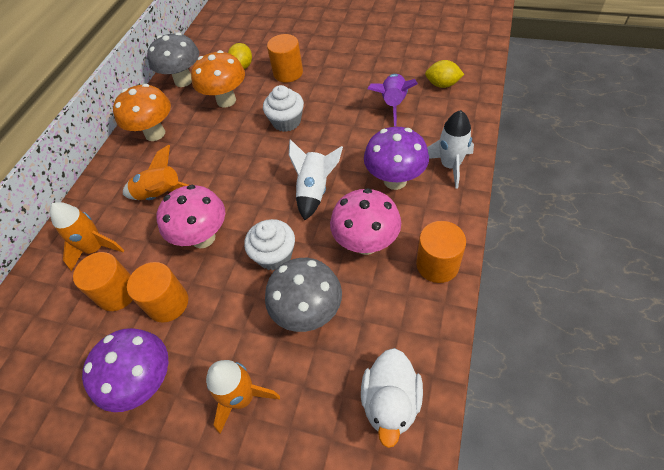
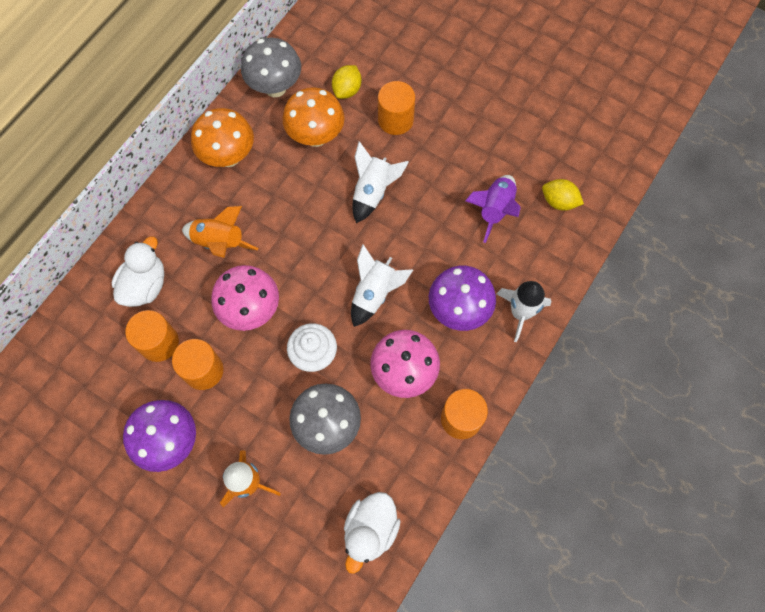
camera: 10 degrees right, 15 degrees up
orange rocket [50,202,124,271] -> white duck [111,236,164,307]
white cupcake [263,85,304,132] -> white rocket [353,141,409,223]

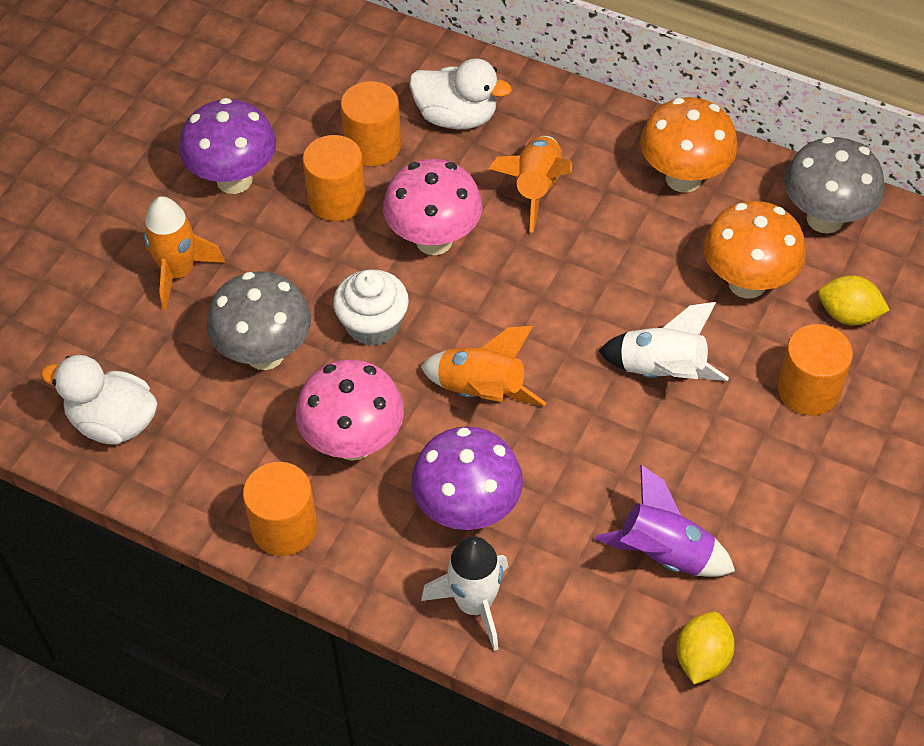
camera: 85 degrees right, 15 degrees down
white rocket [351,244,413,327] -> orange rocket [420,326,546,406]

